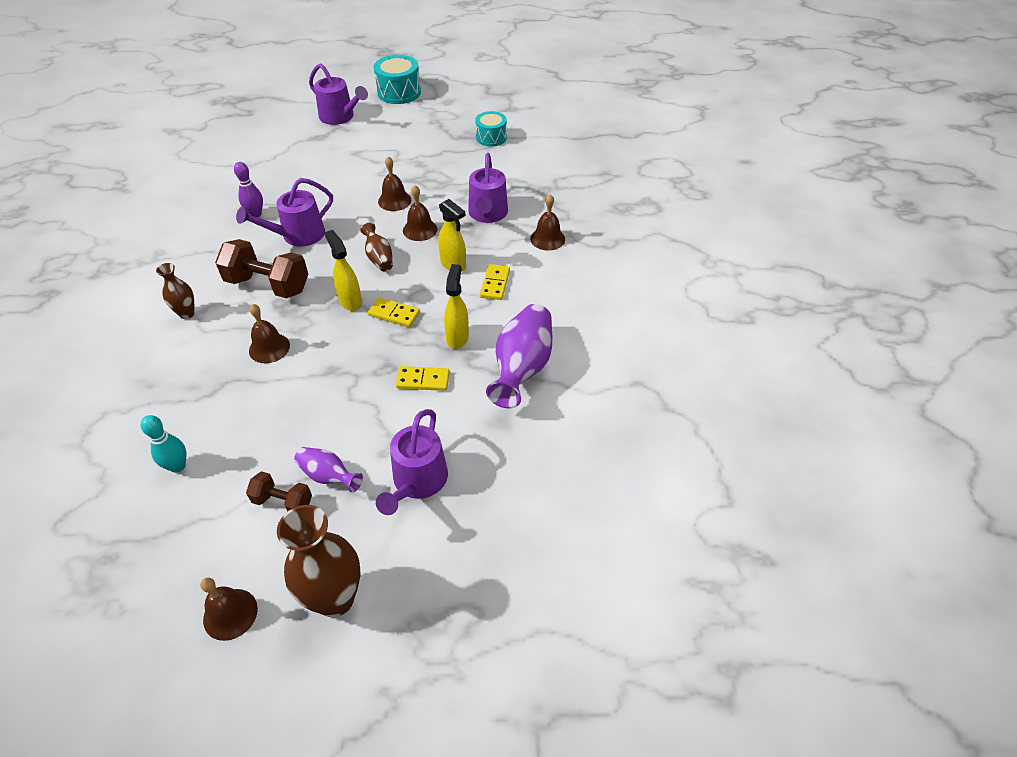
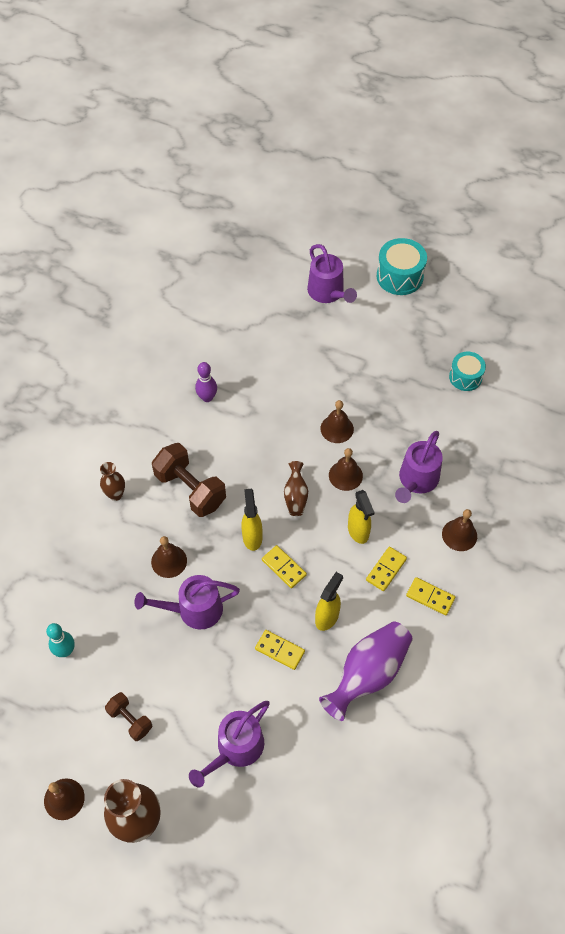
camera: 25 degrees right, 10 degrees up
purple watering can [236,178,333,247] -> purple watering can moved to [134,575,240,629]
purple vase [294,447,363,493] -> none
none -> yellow domino [406,577,455,615]

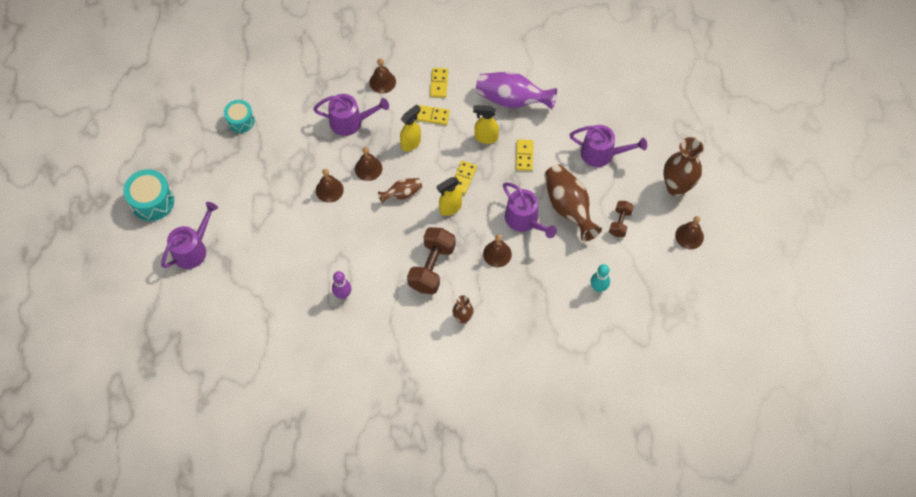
camera: 115 degrees left, 5 degrees up
none -> brown vase [544,164,602,242]

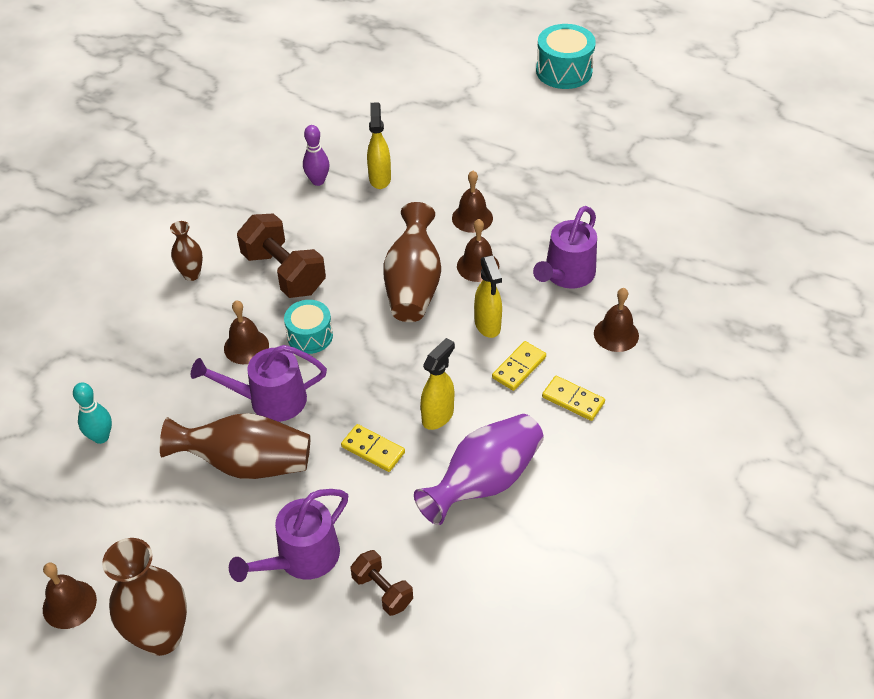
camera: 120 degrees right, 15 degrees down
purple watering can [161,202,218,269] -> none
turquoise drum [224,100,255,133] -> turquoise drum moved to [284,300,333,354]
brown vase [378,178,422,203] -> brown vase [383,202,441,322], size x1.87
yellow spray bottle [437,177,462,216] -> yellow spray bottle moved to [367,102,391,189]
yellow domino [455,161,477,194] -> none
brown dumbbell [609,201,634,237] -> brown dumbbell moved to [351,550,413,616]

